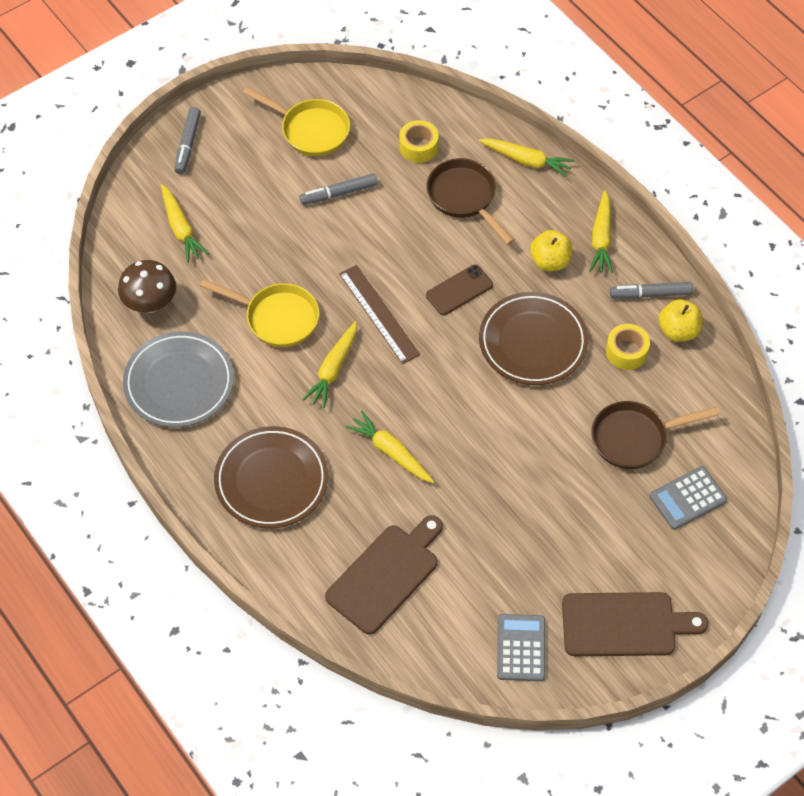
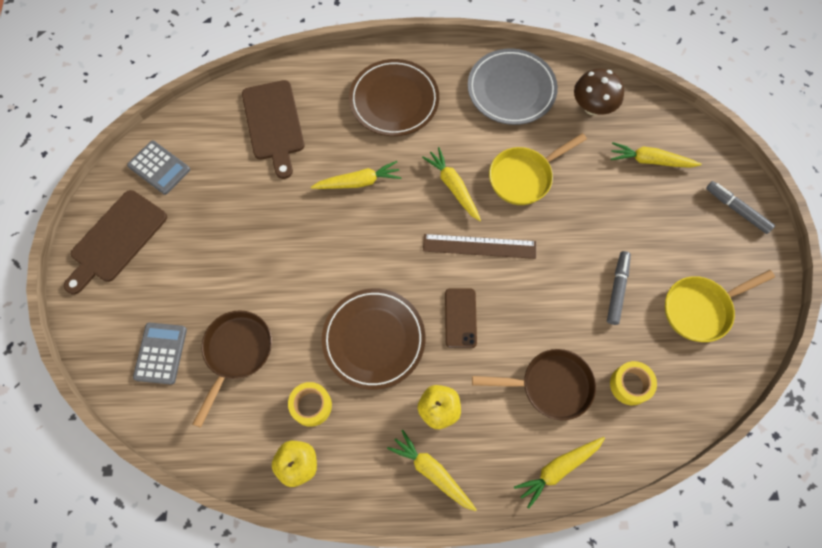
camera: 125 degrees right, 10 degrees up
grey marker [610,282,693,299] -> none

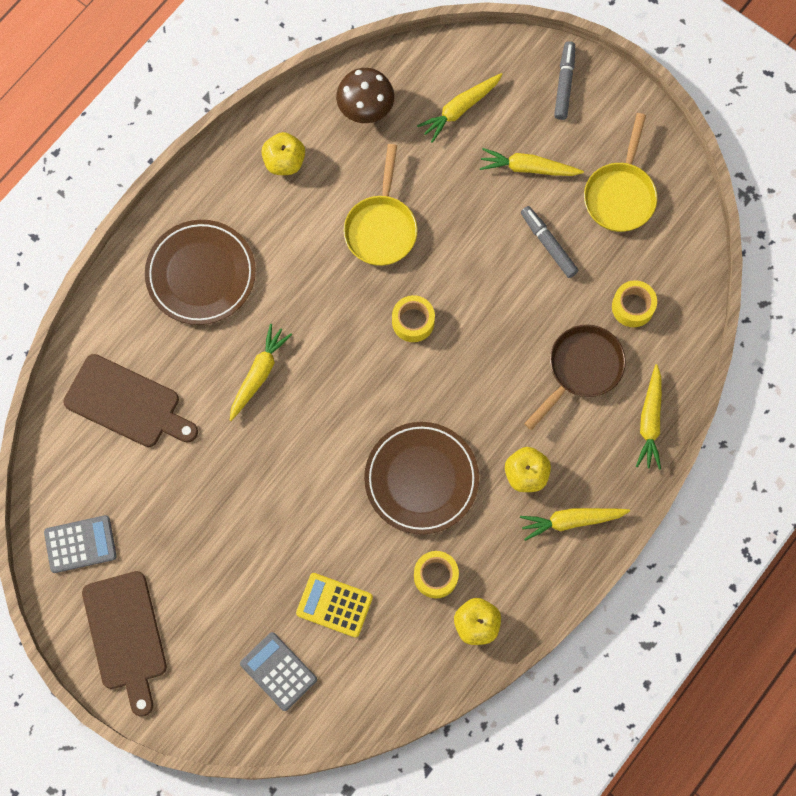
camera: 50 degrees left, 5 degrees up
brown pan [193,310,272,428] -> yellow calculator [296,573,373,638]
yellow carrot [422,147,481,221] -> yellow carrot moved to [480,148,584,176]
brown ruler [423,234,536,259] -> yellow tape [392,295,435,342]
brown phone [445,288,477,348] -> none
grey plate [468,48,558,125] -> yellow apple [261,132,305,175]
grey marker [706,181,775,234] -> grey marker turned 105 degrees clockwise [554,41,575,120]

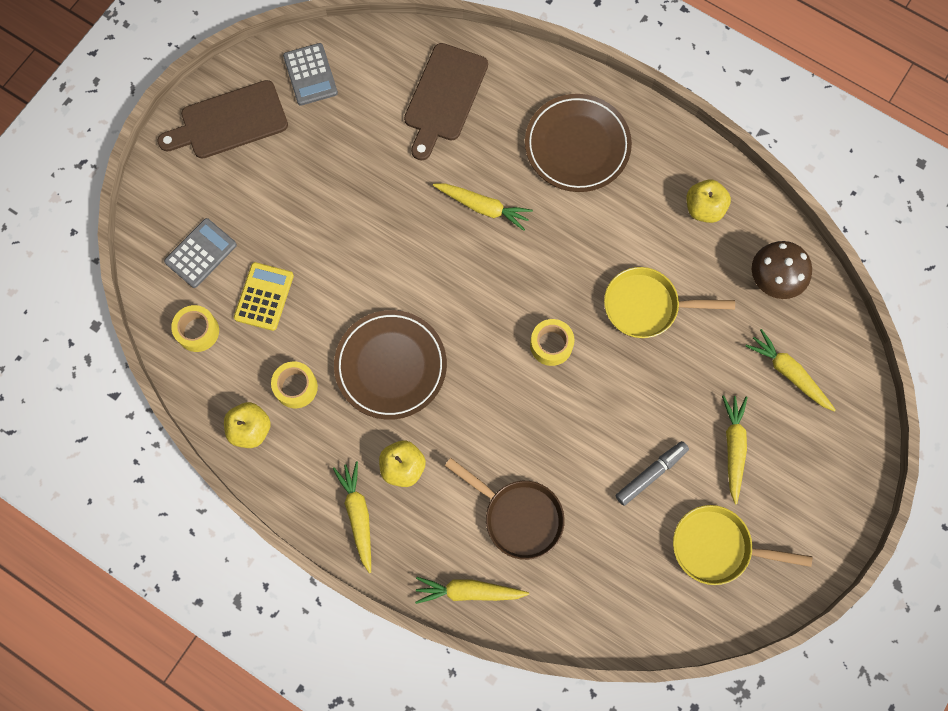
camera: 85 degrees right, 0 degrees up
grey marker [554,41,575,120] -> none
yellow tape [612,280,657,327] -> yellow tape moved to [171,305,219,352]

